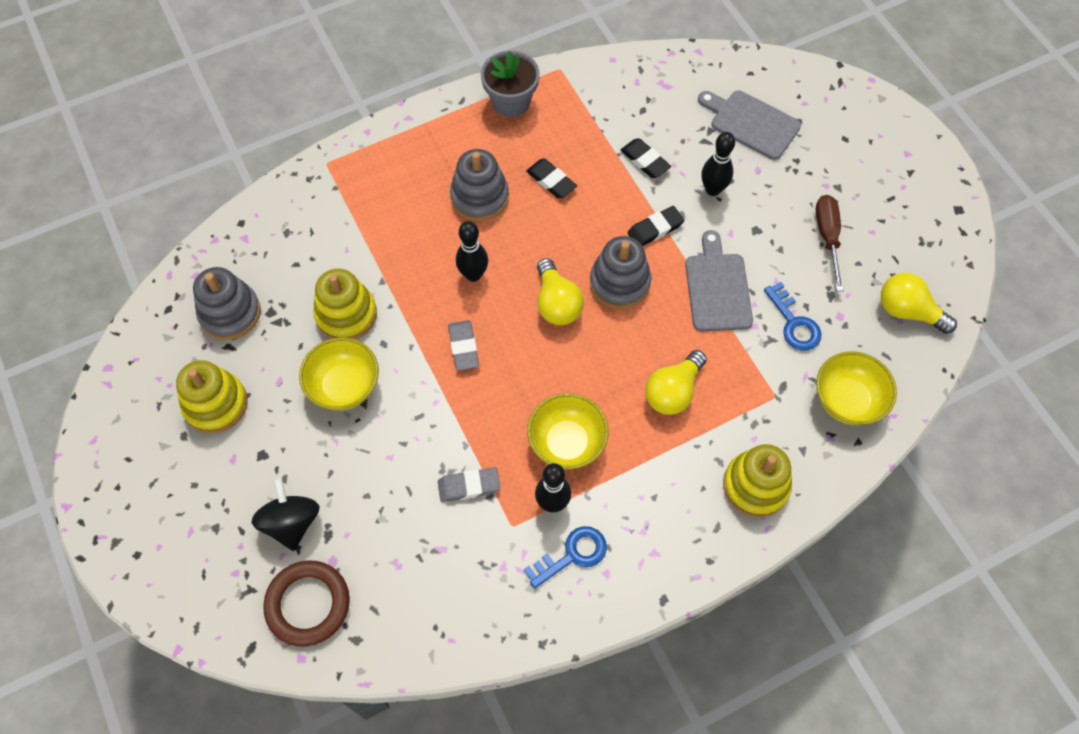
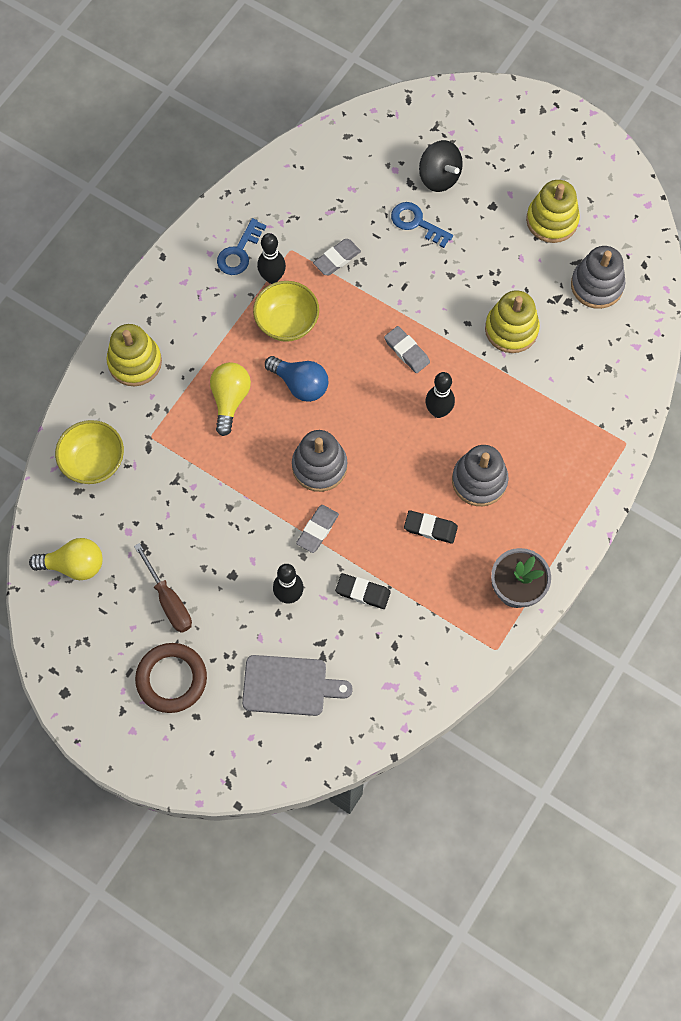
camera: 150 degrees right, 5 degrees up
brown ring [263,561,350,647] -> brown ring moved to [135,643,207,713]
yellow bowl [299,337,379,411] -> none
yellow light bulb [537,258,584,325] -> none
black eraser [628,206,684,246] -> grey eraser [296,505,339,553]
grey cutting board [685,230,753,331] -> none
blue key [764,282,821,350] -> blue key moved to [391,202,453,248]
none -> blue light bulb [265,356,328,402]

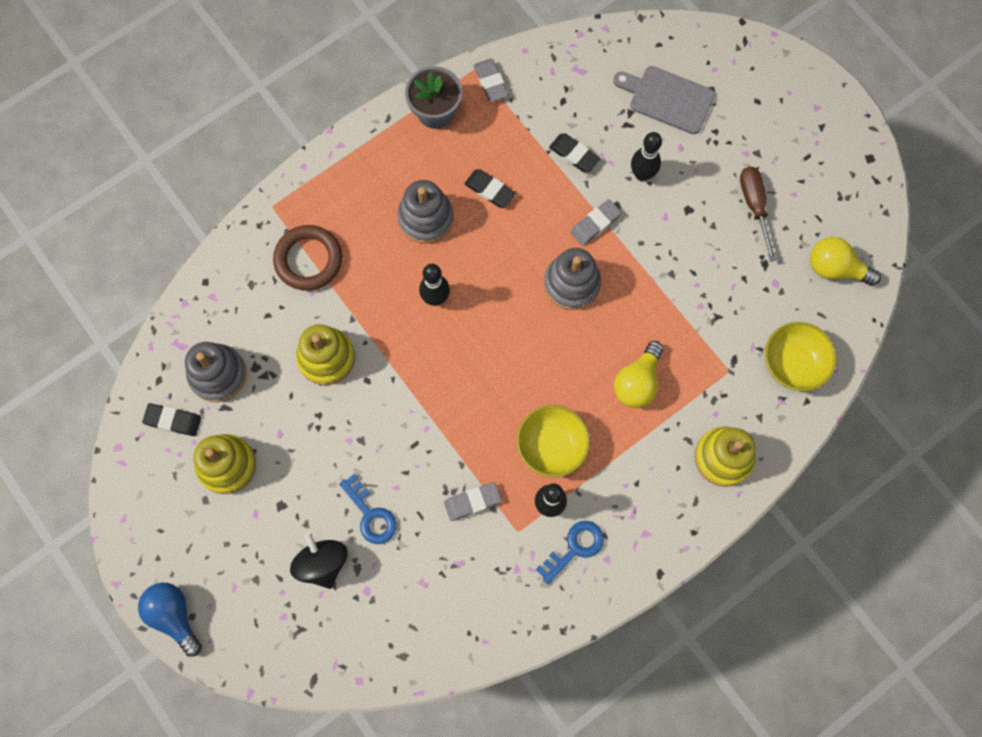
camera: 160 degrees left, 5 degrees up
brown ring [135,643,207,713] -> brown ring moved to [273,225,342,291]
blue light bulb [265,356,328,402] -> blue light bulb moved to [138,583,202,657]
grey eraser [384,326,430,373] -> grey eraser moved to [474,59,509,102]
none -> black eraser [142,403,201,436]

